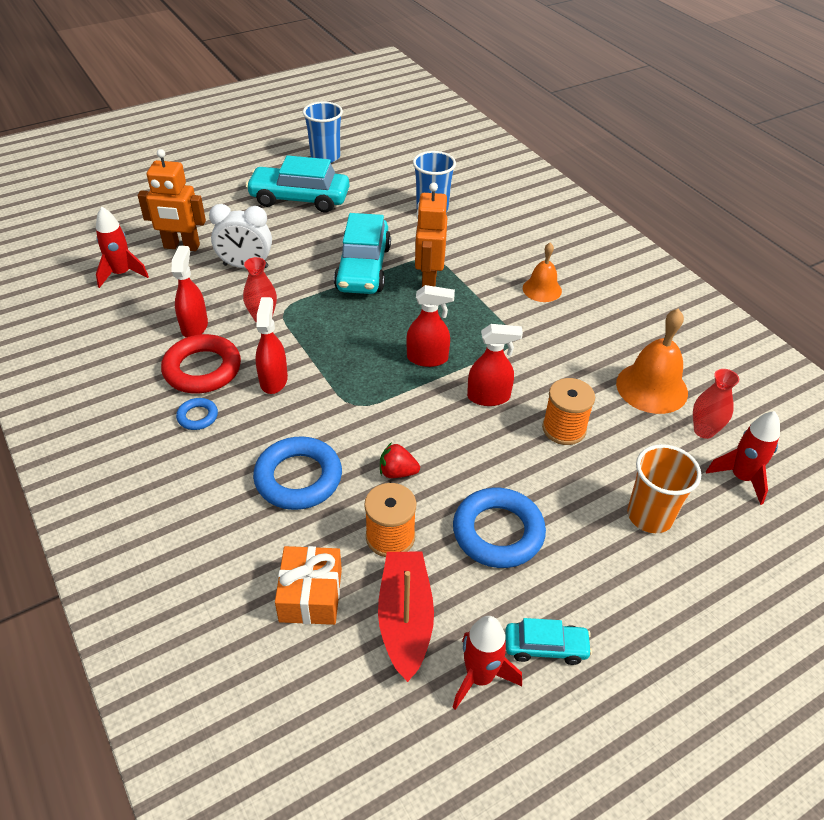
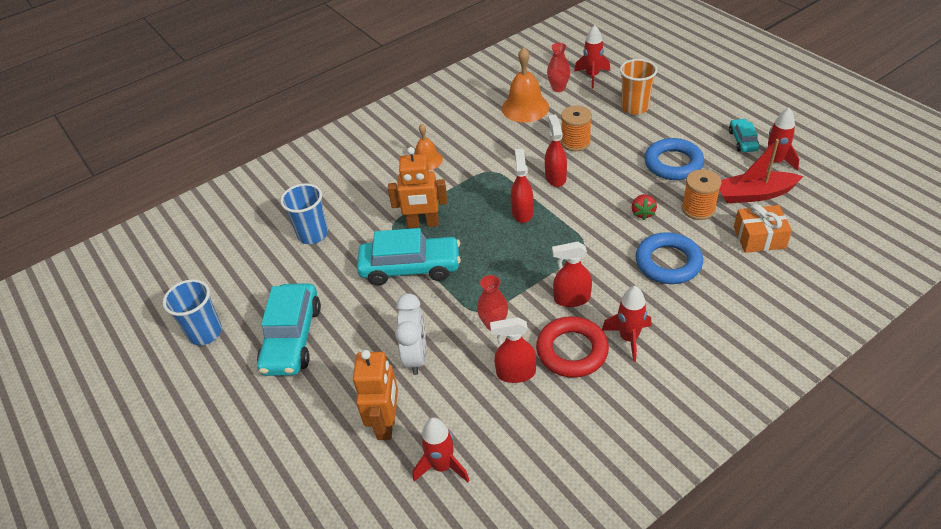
camera: 90 degrees left, 0 degrees up
blue ring [176,398,218,430] -> red rocket [602,286,651,362]

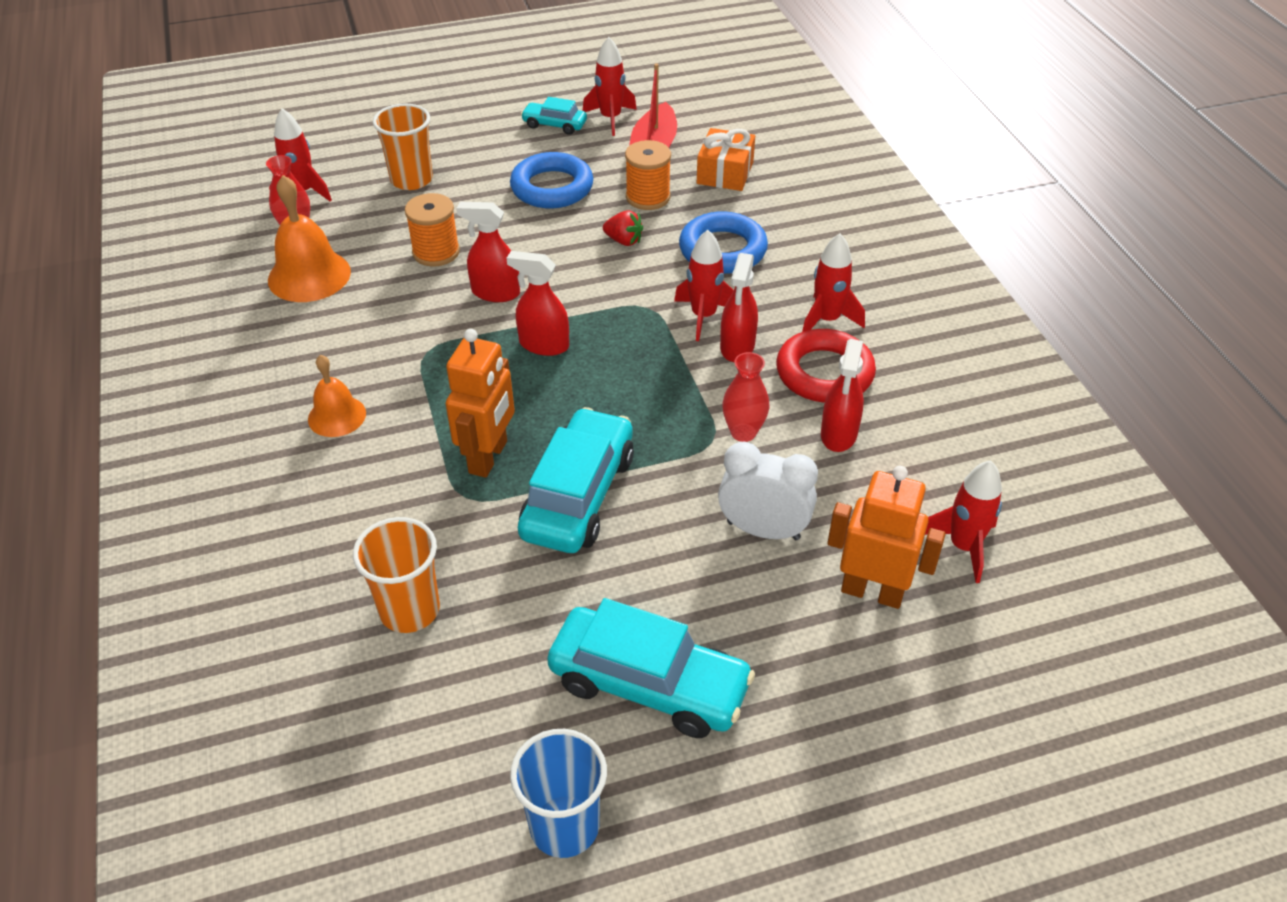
camera: 75 degrees left, 0 degrees up
blue cup [280,183,328,244] -> orange cup [353,517,440,633]
none -> red rocket [674,230,734,341]

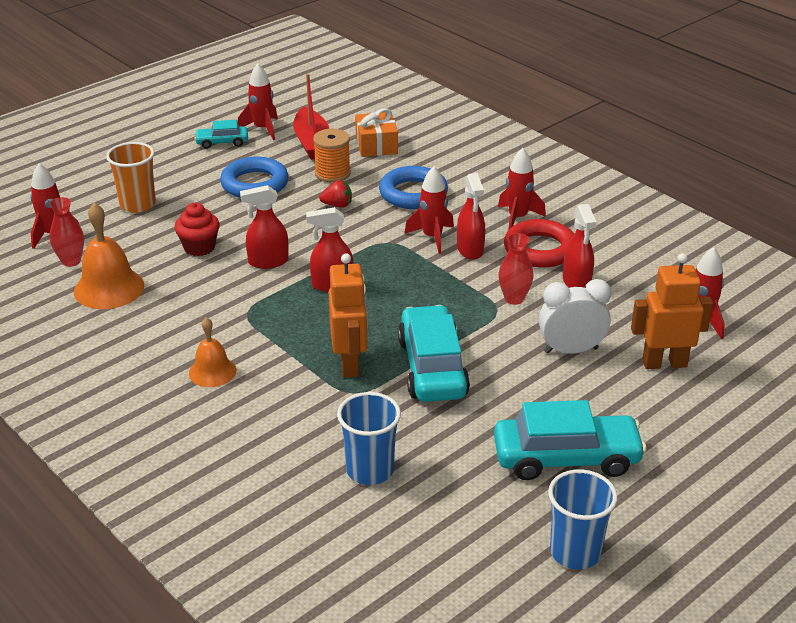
camera: 25 degrees left, 10 degrees down
orange cup [353,517,440,633] -> blue cup [337,392,401,485]
orange spool [405,193,460,266] -> red cupcake [174,203,220,256]

